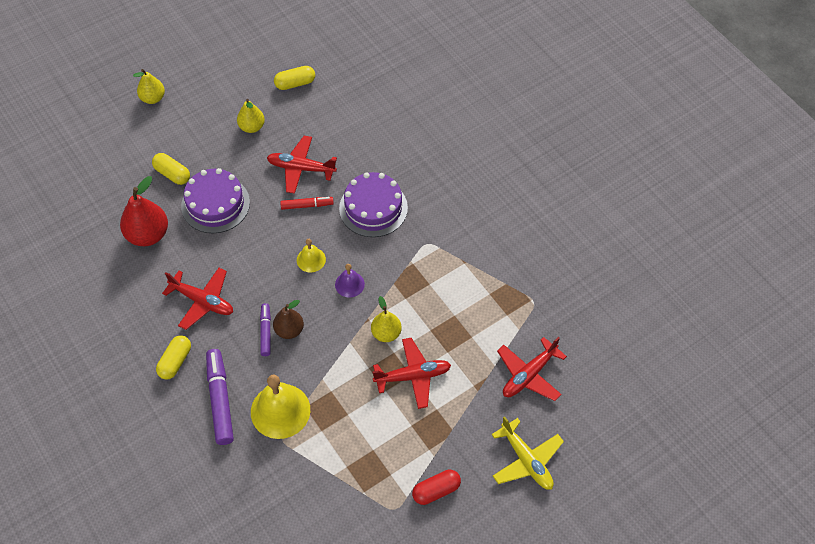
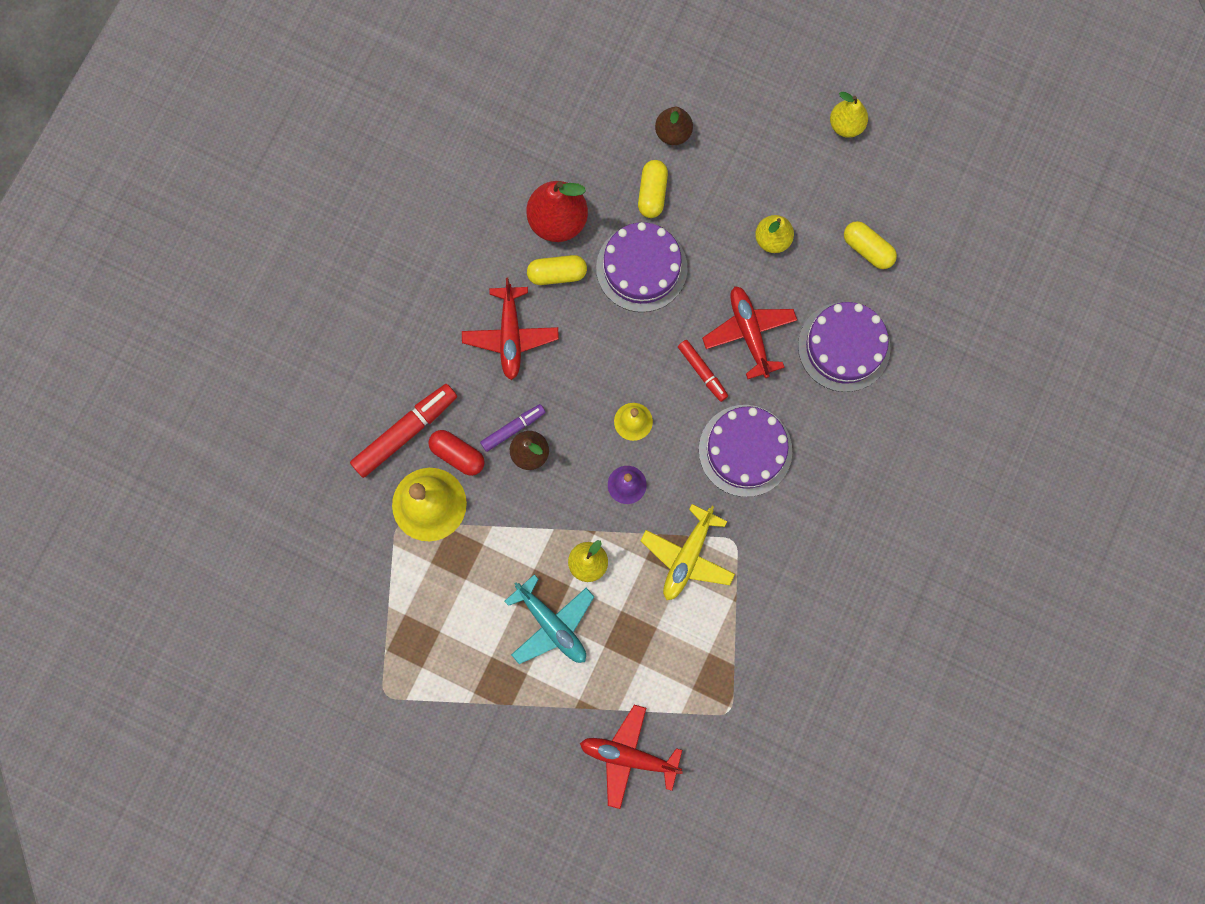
camera: 60 degrees right, 20 degrees up
yellow pear [133,69,165,104] -> yellow pear moved to [830,92,868,138]
yellow capsule [156,335,191,380] -> yellow capsule moved to [527,255,587,285]
purple marker [206,349,234,445] -> red marker [350,384,457,478]
red plane [373,338,451,409] -> turquoise plane [505,574,594,664]
red capsule [412,470,461,505] -> red capsule moved to [428,430,485,476]
yellow plane [492,416,564,490] -> yellow plane moved to [640,504,735,600]
none -> brown pear [655,107,693,145]
none -> purple cake [798,302,891,392]

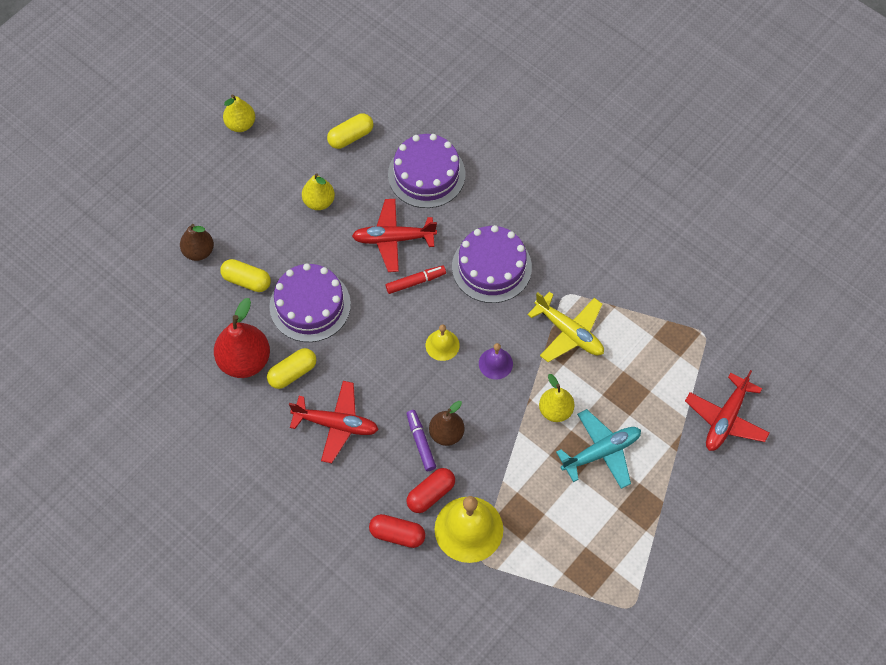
camera: 75 degrees left, 15 degrees down
red marker [350,384,457,478] -> red capsule [369,514,425,548]
yellow capsule [527,255,587,285] -> yellow capsule turned 45 degrees clockwise [267,348,316,389]

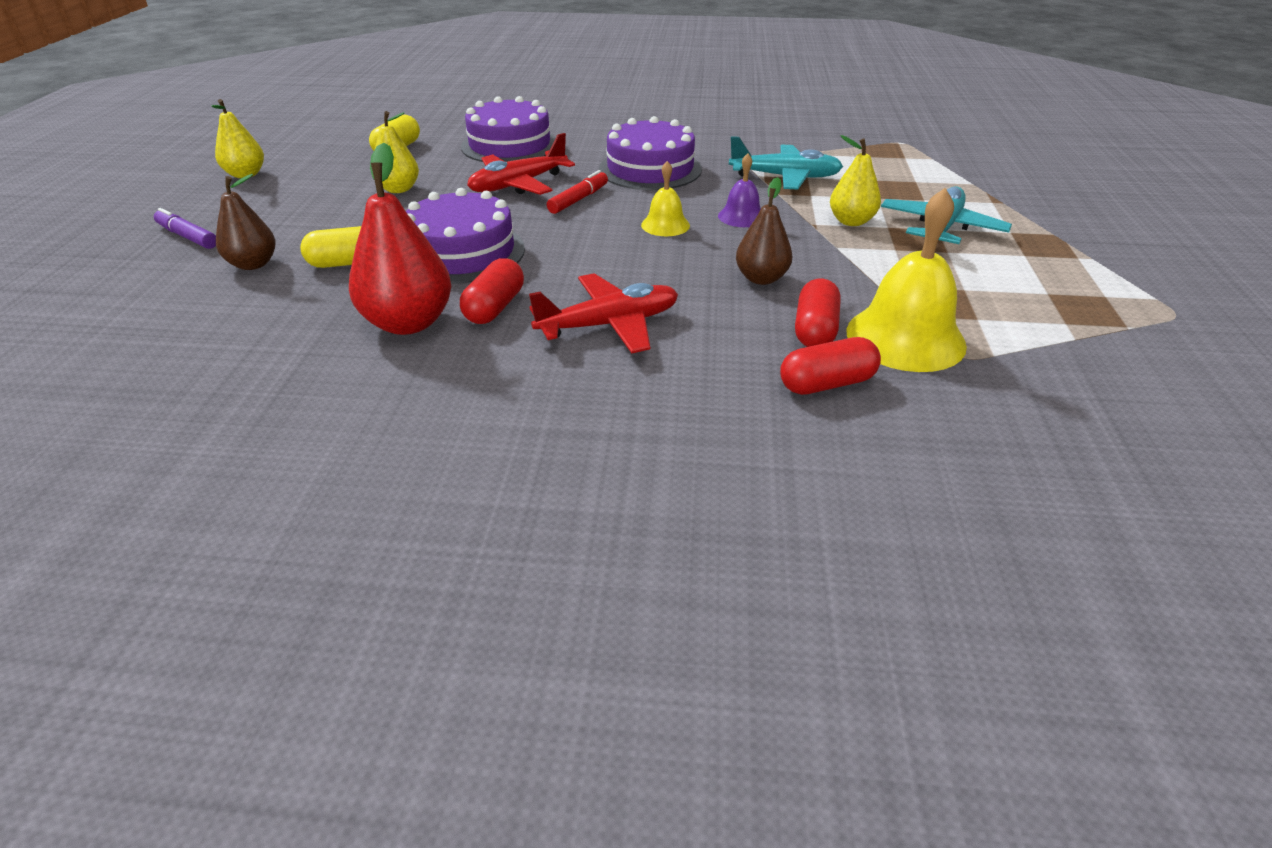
camera: 35 degrees left, 25 degrees down
yellow capsule [267,348,316,389] -> red capsule [460,258,524,324]
purple marker [407,410,436,471] -> purple marker moved to [154,208,216,249]
yellow plane [528,291,604,362] -> turquoise plane [729,136,843,190]
red plane [685,370,769,451] -> none

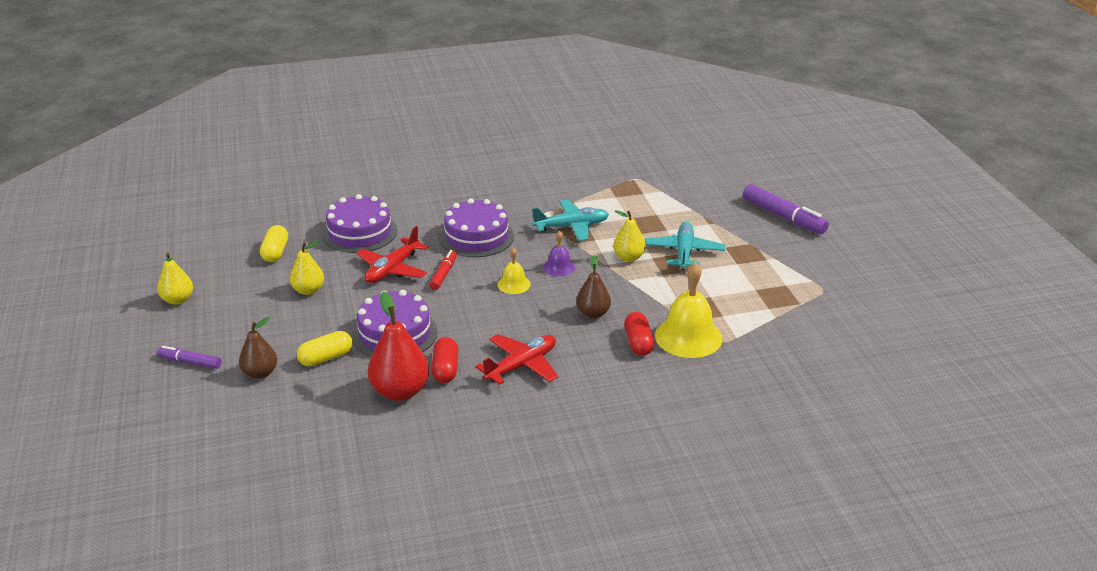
camera: 20 degrees left, 5 degrees down
red capsule [780,337,881,395] -> none
none -> purple marker [743,184,829,234]

